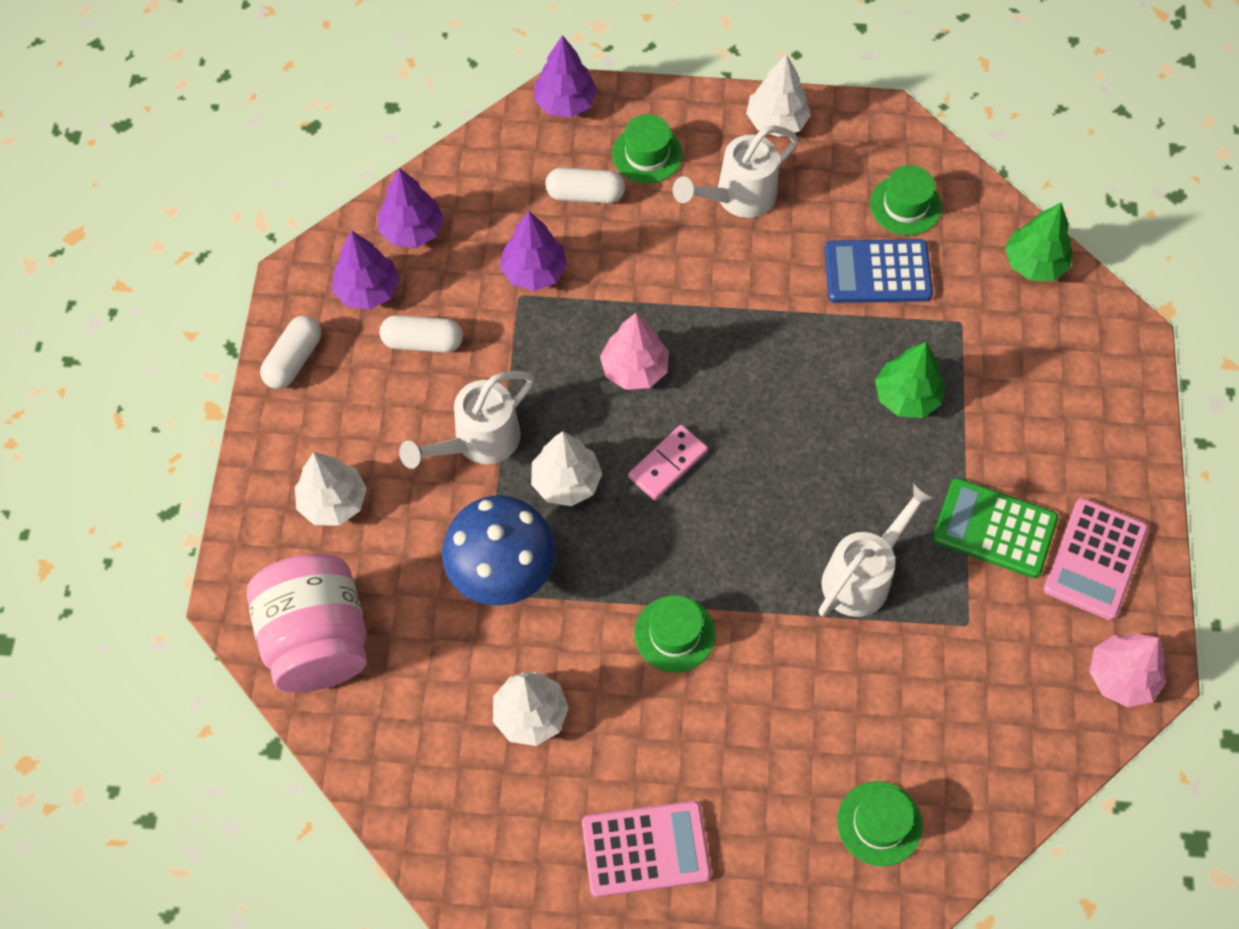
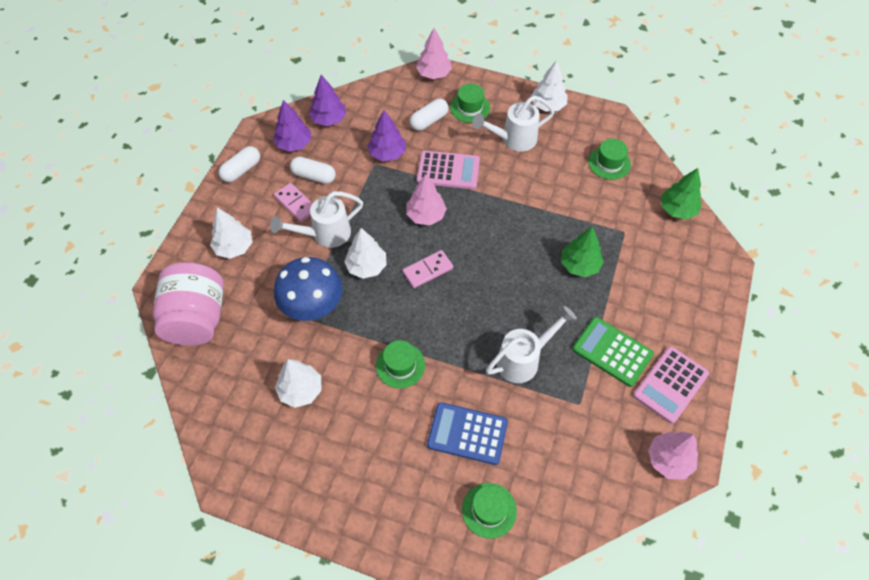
camera: 15 degrees right, 5 degrees down
purple tree [534,35,598,117] -> pink tree [416,28,452,79]
white capsule [545,168,625,204] -> white capsule turned 60 degrees counterclockwise [409,99,449,131]
pink calculator [582,801,711,897] -> pink calculator moved to [417,151,480,189]
blue calculator [825,239,933,303] -> blue calculator moved to [427,402,508,465]
none -> pink domino [274,183,313,222]

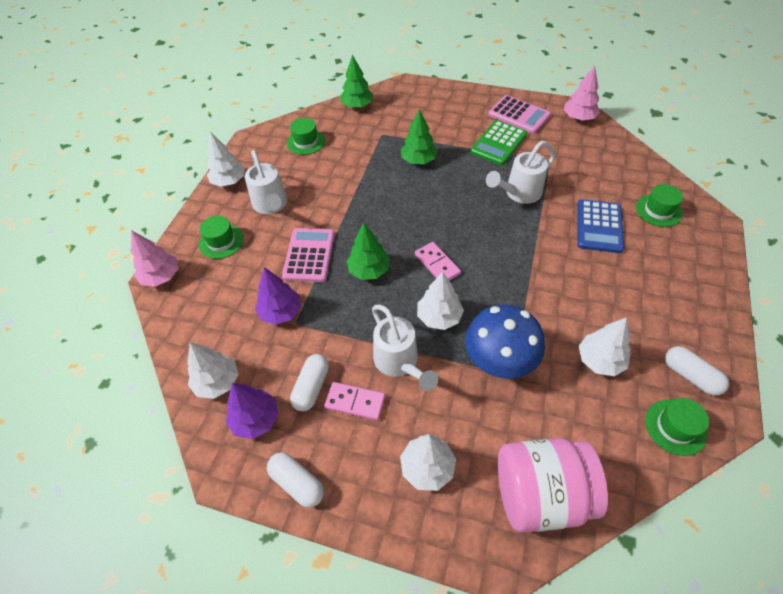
camera: 90 degrees left, 5 degrees down
pink domino [274,183,313,222] -> pink domino turned 60 degrees clockwise [324,382,385,420]
purple tree [309,75,346,126] -> white tree [187,342,239,399]
green hat [376,340,425,388] -> green hat moved to [645,398,709,456]
pink tree [406,174,447,226] -> green tree [347,223,390,280]
white capsule [409,99,449,131] -> white capsule moved to [665,346,729,396]
white watering can [486,306,577,383] -> white watering can turned 90 degrees counterclockwise [486,141,555,204]

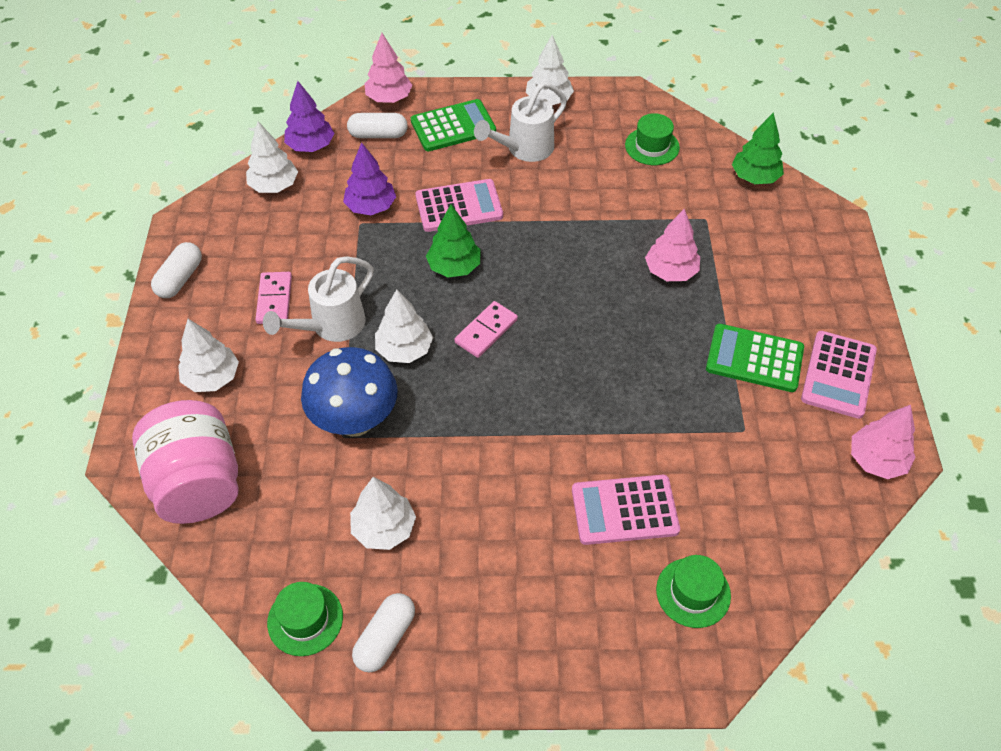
camera: 70 degrees right, 0 degrees up
green hat [199,216,244,259] -> green calculator [411,99,496,151]
purple tree [226,383,279,439] -> purple tree moved to [284,81,334,152]
white capsule [290,354,329,411] -> white capsule moved to [347,113,408,138]
green tree [401,109,438,164] -> pink tree [645,209,700,281]
white watering can [486,141,555,204] -> none
blue calculator [577,199,624,253] -> pink calculator [572,475,680,545]

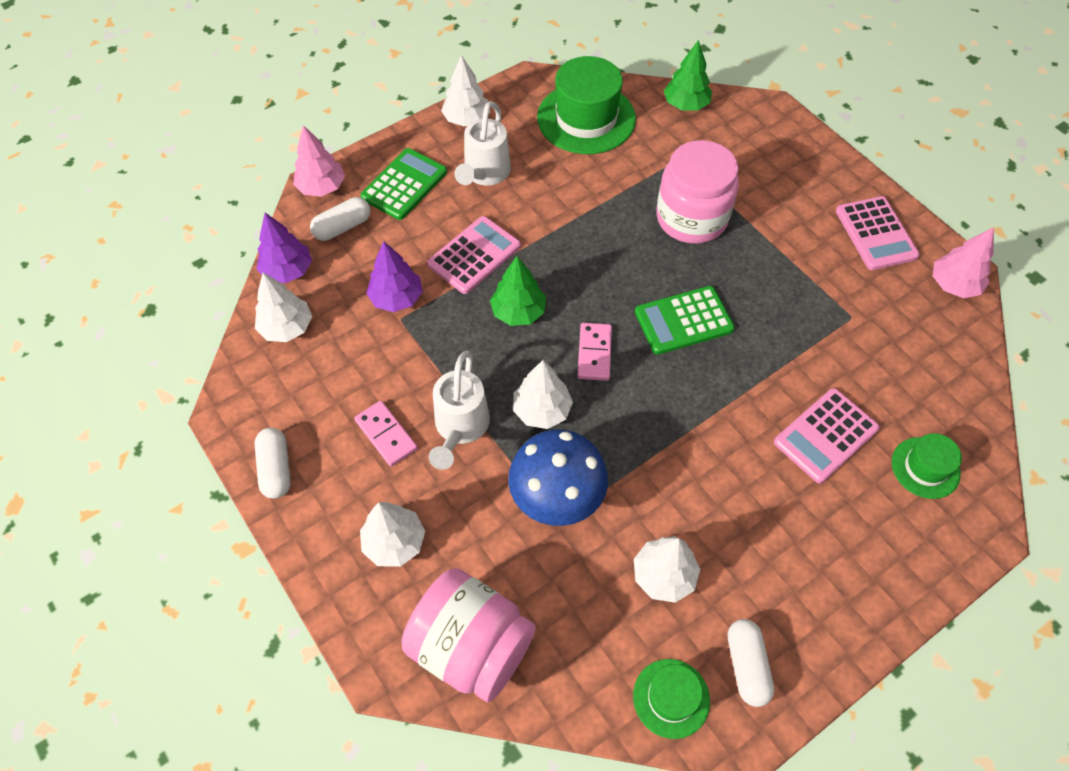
camera: 35 degrees left, 5 degrees up
green hat [625,113,680,165] -> green hat [537,56,636,154], size x1.86
pink tree [645,209,700,281] -> pink jar [656,140,739,244]
green calculator [706,324,804,392] -> green calculator moved to [635,286,735,355]

